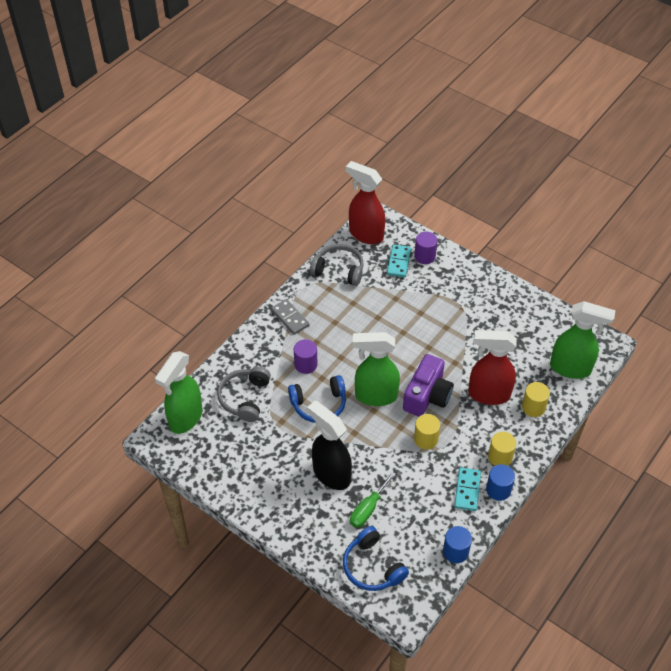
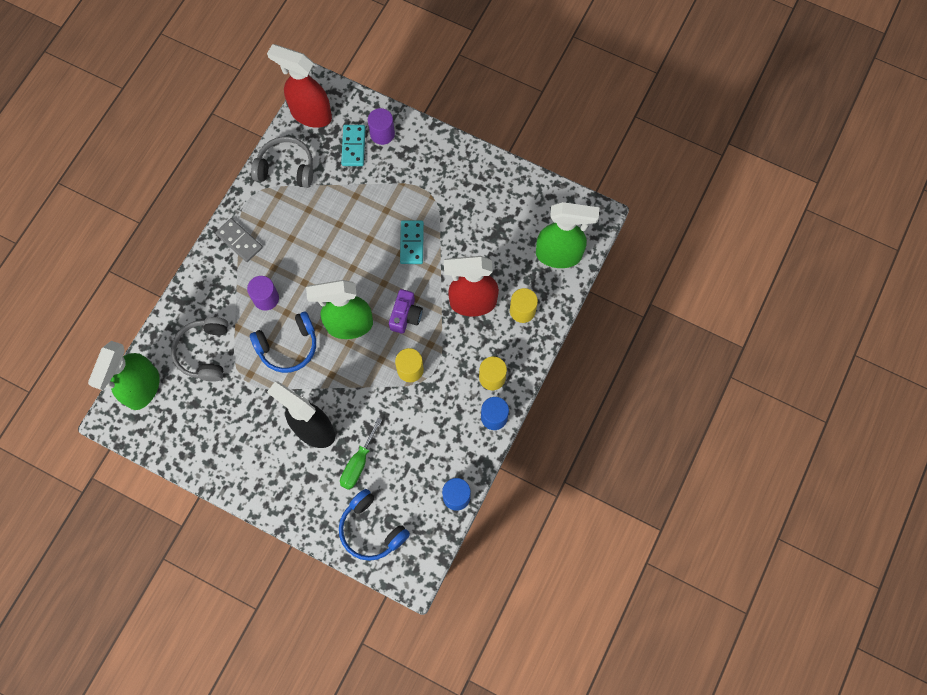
camera: 10 degrees left, 20 degrees up
purple camera [403,354,454,417] -> purple camera [389,289,423,334], size x0.63
turquoise domino [454,467,481,511] -> turquoise domino moved to [400,220,424,264]

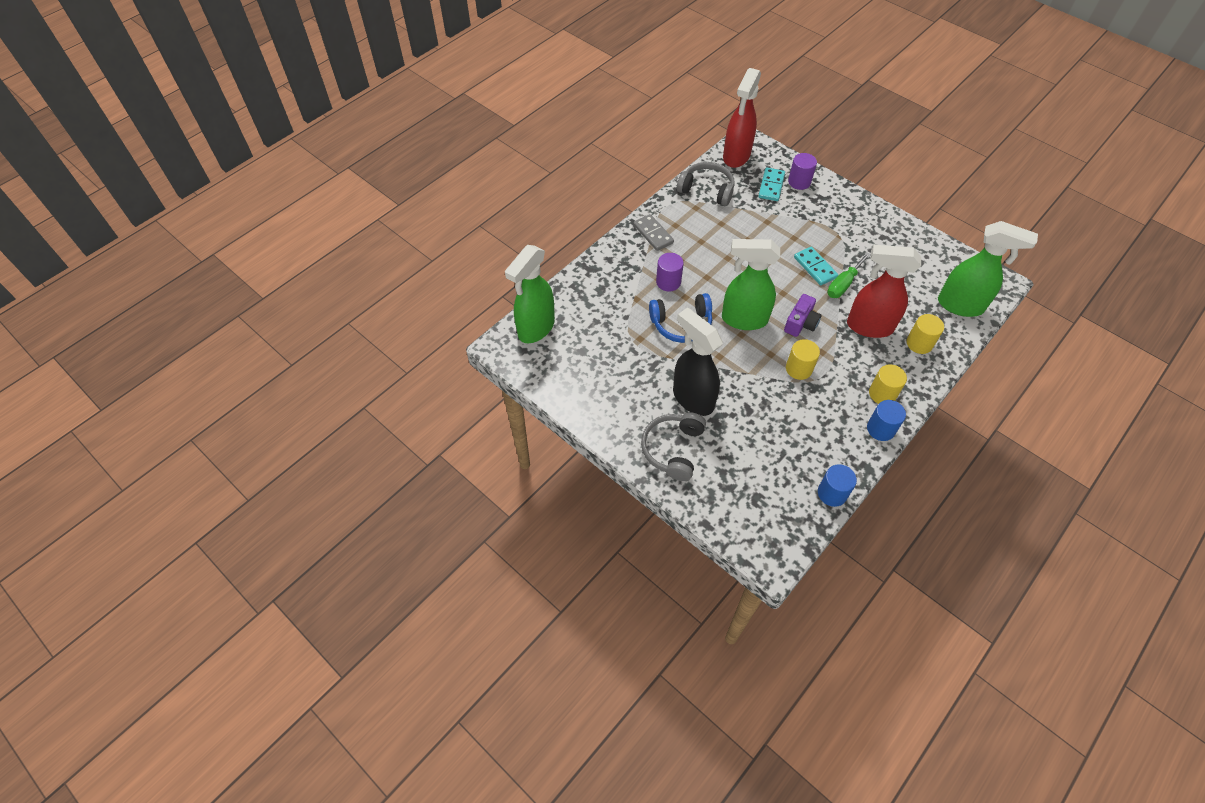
camera: 15 degrees right, 15 degrees down
grey headphones [171,317,228,382] -> grey headphones moved to [641,412,706,481]
red spray bottle [267,44,332,128] -> red spray bottle turned 105 degrees counterclockwise [723,68,761,168]
blue headphones [339,489,410,561] -> none
green screwdriver [340,418,382,490] -> green screwdriver moved to [827,252,871,298]
turquoise domino [400,220,424,264] -> turquoise domino turned 45 degrees counterclockwise [794,247,838,285]

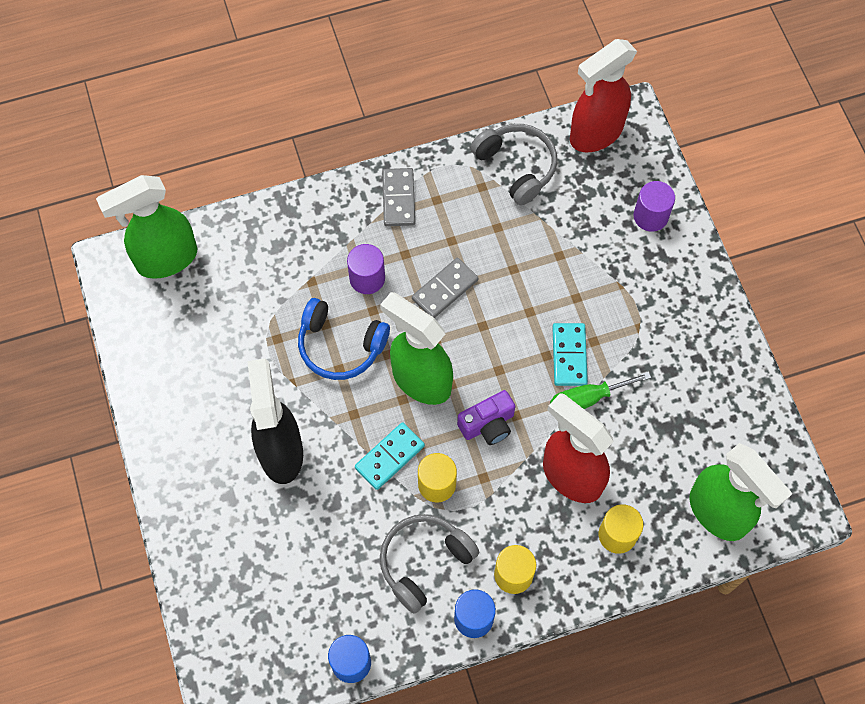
camera: 30 degrees right, 10 degrees up
grey headphones [641,412,706,481] -> grey headphones moved to [380,514,479,614]
turquoise domino [758,167,785,201] -> turquoise domino moved to [355,422,425,490]
none -> grey domino [412,258,478,318]

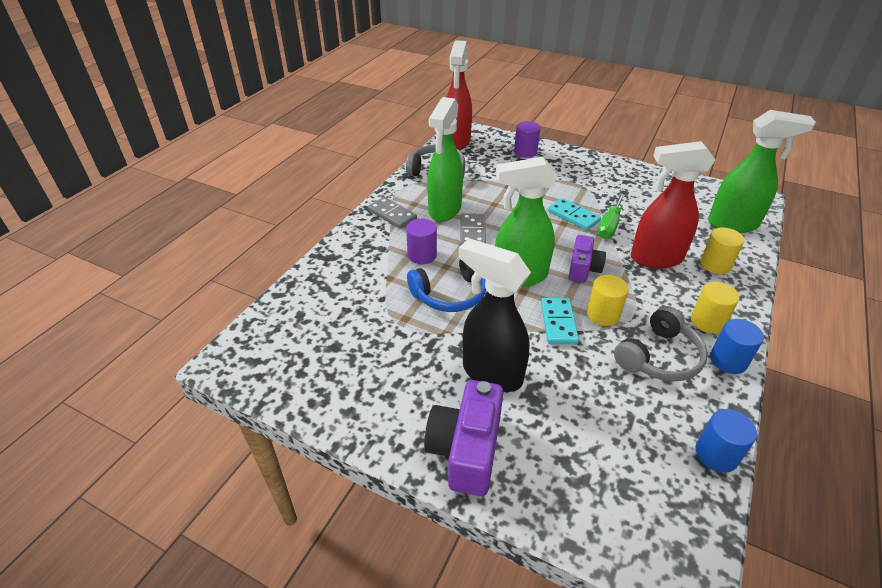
camera: 45 degrees left, 25 degrees down
green spray bottle [96,175,197,279] -> green spray bottle moved to [427,97,463,222]
grey headphones [380,514,479,614] -> grey headphones turned 135 degrees counterclockwise [614,306,708,382]
none -> purple camera [424,380,504,496]

